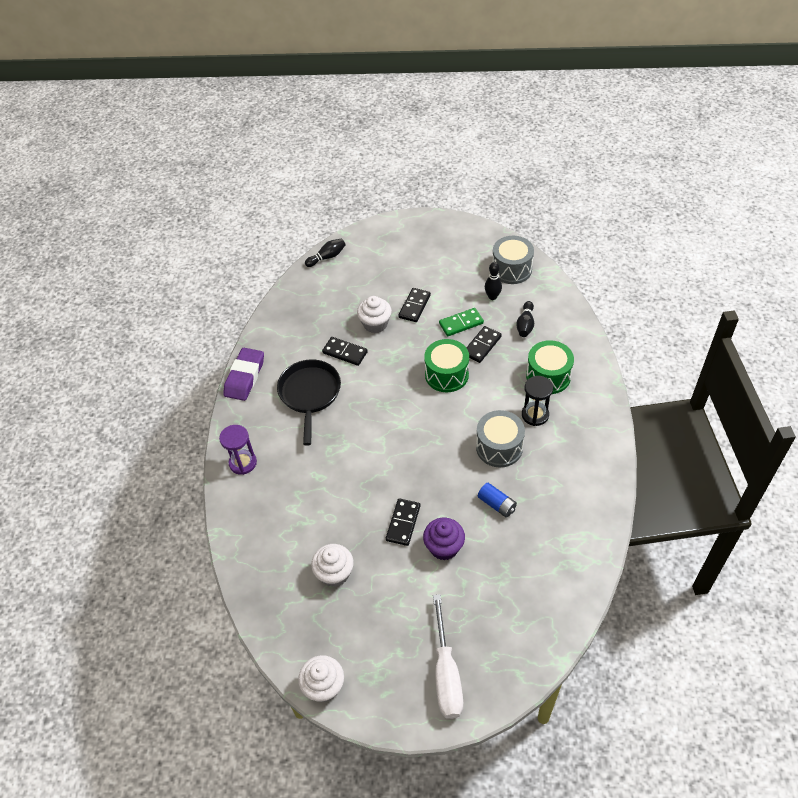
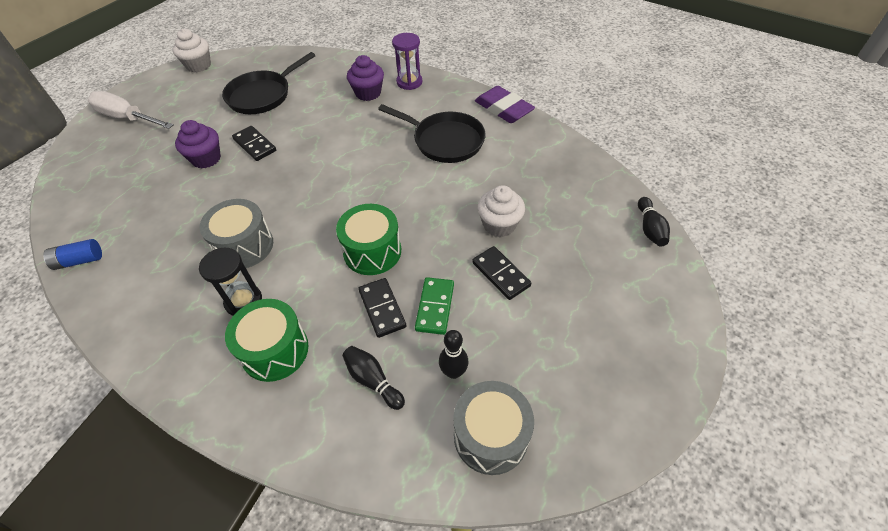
camera: 120 degrees right, 0 degrees up
white cupcake [311,544,354,587] -> black pan [222,52,315,114]
black domino [322,337,368,366] -> none
blue battery [478,483,517,518] -> blue battery moved to [43,239,102,270]
none -> purple cupcake [347,55,384,101]

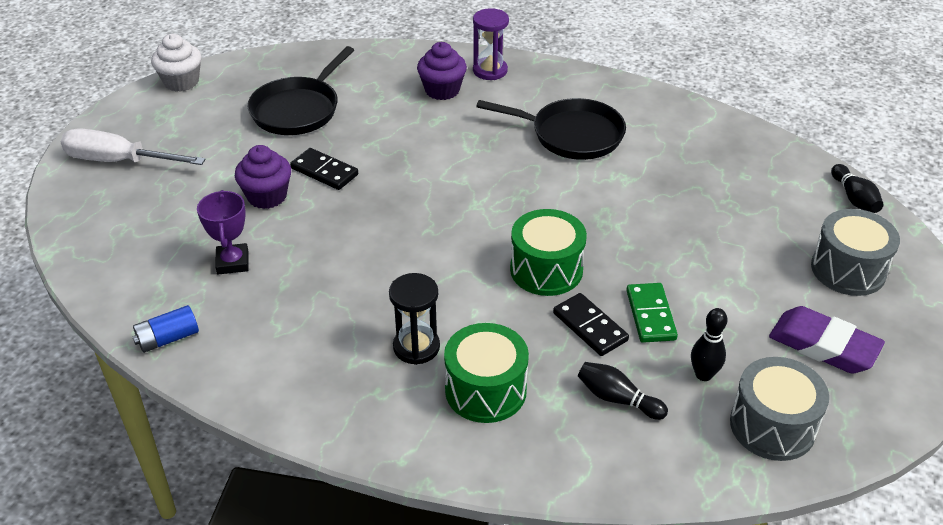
camera: 15 degrees left, 10 degrees down
grey drum [200,199,273,268] -> grey drum moved to [811,209,900,296]
black domino [472,246,531,300] -> none
purple eraser [475,86,535,123] -> purple eraser moved to [769,306,885,374]
white cupcake [477,185,525,237] -> none
none -> purple trophy [197,190,249,274]

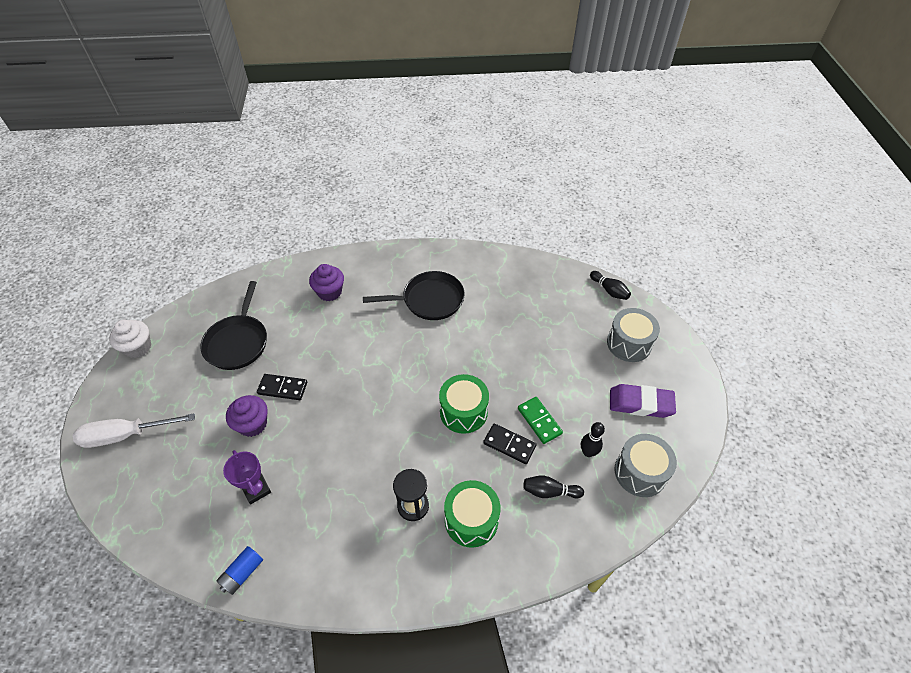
camera: 25 degrees left, 10 degrees up
purple hourglass [473,8,509,80] -> none

